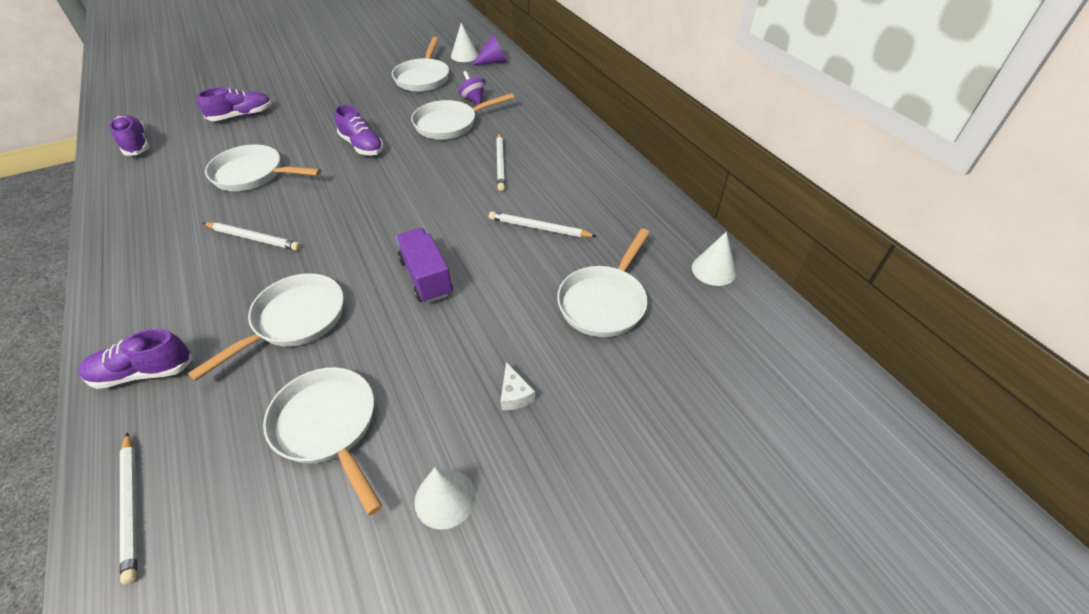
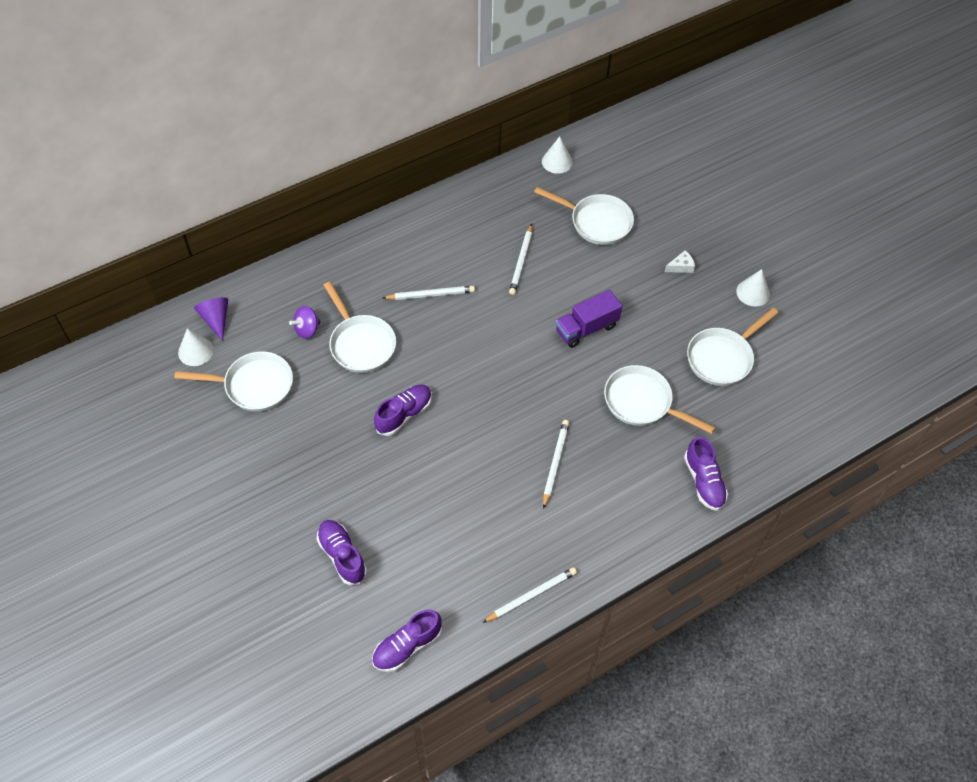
camera: 95 degrees left, 10 degrees up
white pencil [120,432,137,584] -> white pencil moved to [482,567,577,623]
white pan [205,145,321,191] -> none

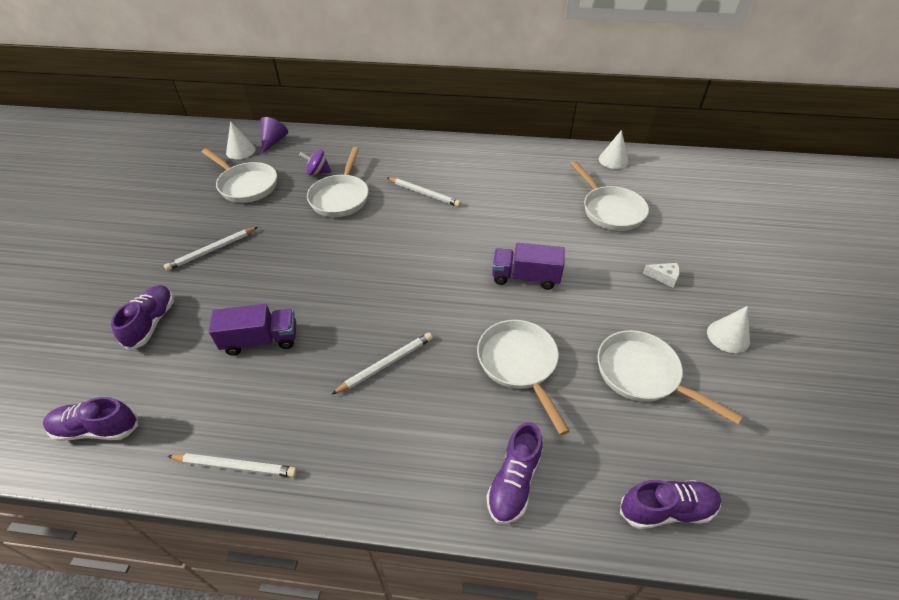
camera: 40 degrees right, 10 degrees down
purple shoe [374,385,432,436] -> purple shoe moved to [620,480,721,529]
white pencil [509,224,532,295] -> white pencil moved to [164,227,258,271]
white pan [687,308,778,386] -> white pan turned 45 degrees clockwise [598,330,743,425]
none -> purple truck [209,304,296,356]

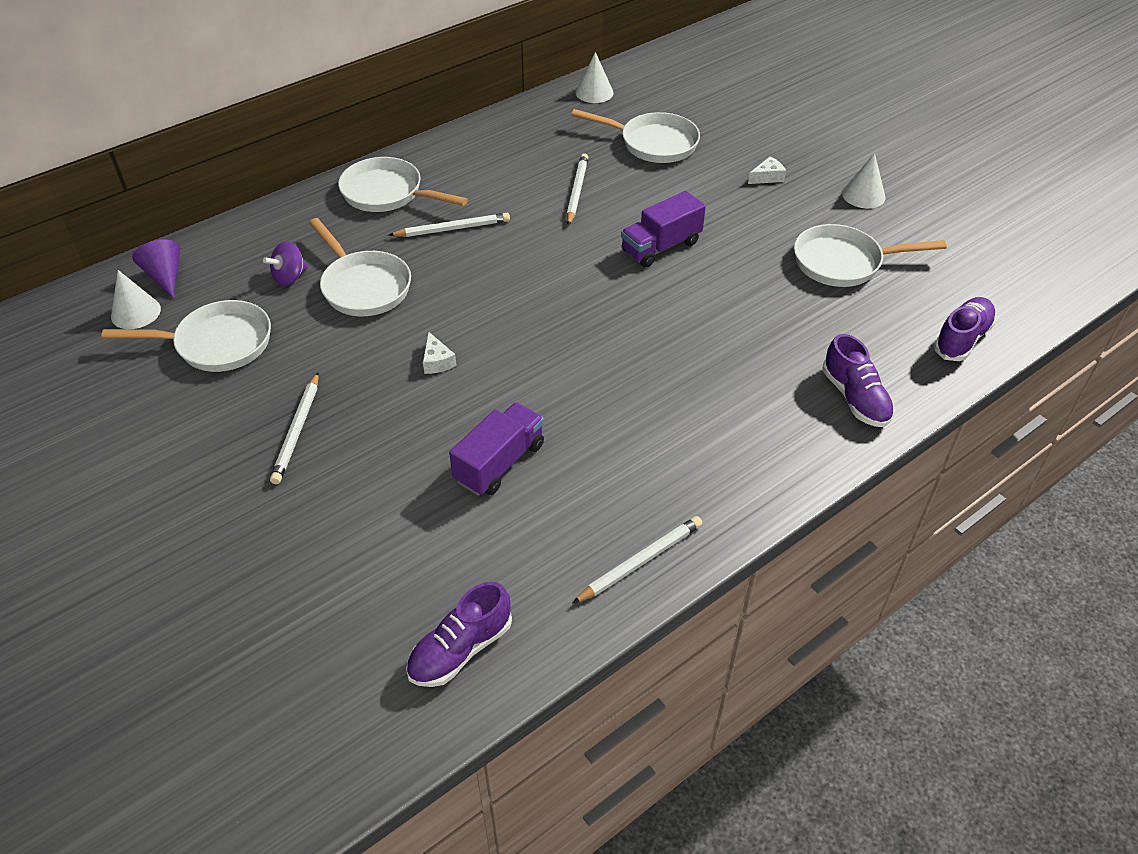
camera: 45 degrees left, 0 degrees up
purple shoe [111,285,174,350] -> none
white pencil [331,333,433,395] -> white pencil moved to [566,153,589,226]
white pan [477,320,570,435] -> white pan moved to [338,157,468,212]
none -> white cheese [423,331,457,374]

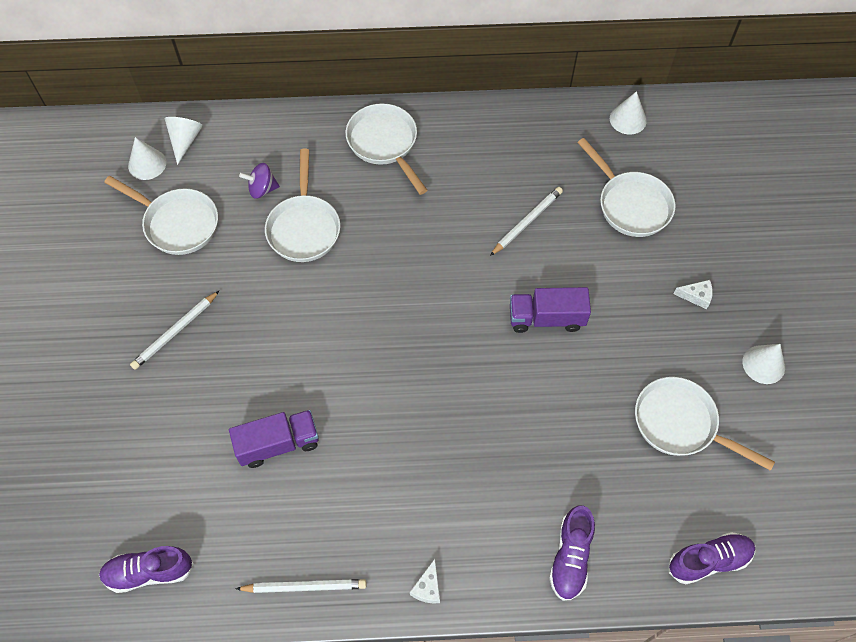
camera: 35 degrees right, 15 degrees up
purple cone [132,239,180,299] -> white cone [165,117,203,165]
white pencil [389,213,510,237] -> none
white cheese [423,331,457,374] -> white cheese moved to [410,559,440,604]

